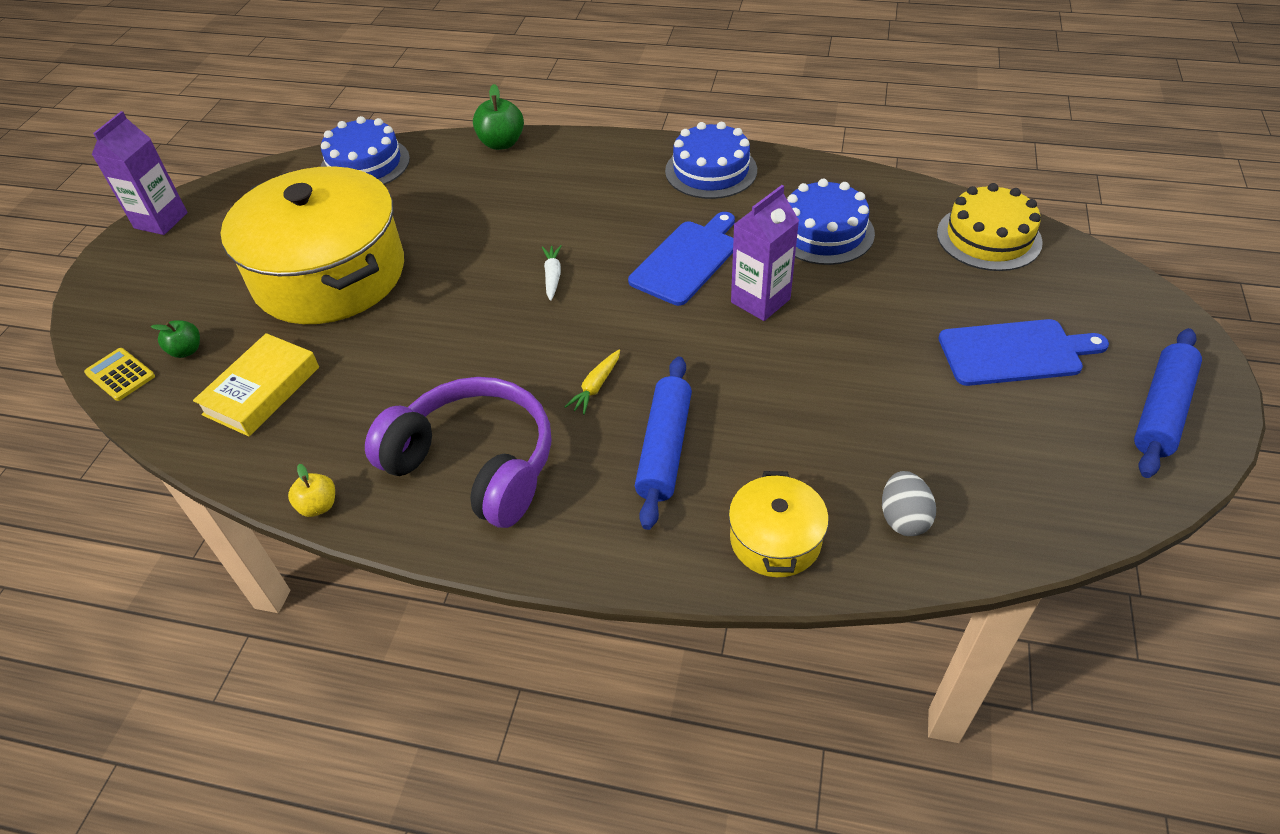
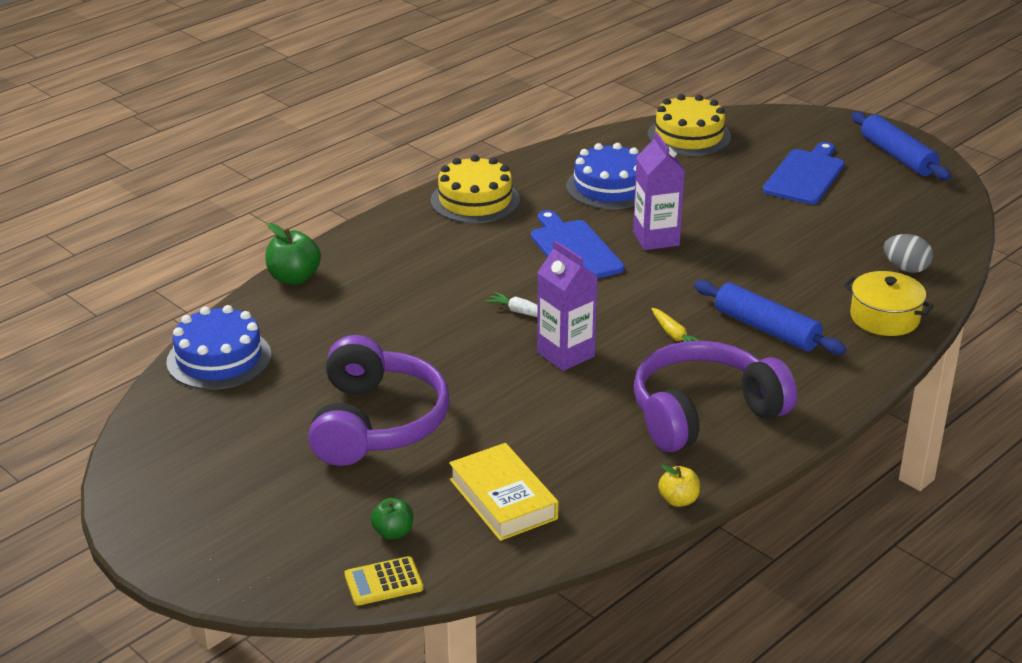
camera: 60 degrees left, 15 degrees down
purple carton [92,111,187,235] -> purple carton moved to [537,240,598,371]
yellow pot [221,166,404,324] -> purple headphones [308,335,450,466]
blue cake [665,122,757,199] -> yellow cake [431,155,520,223]

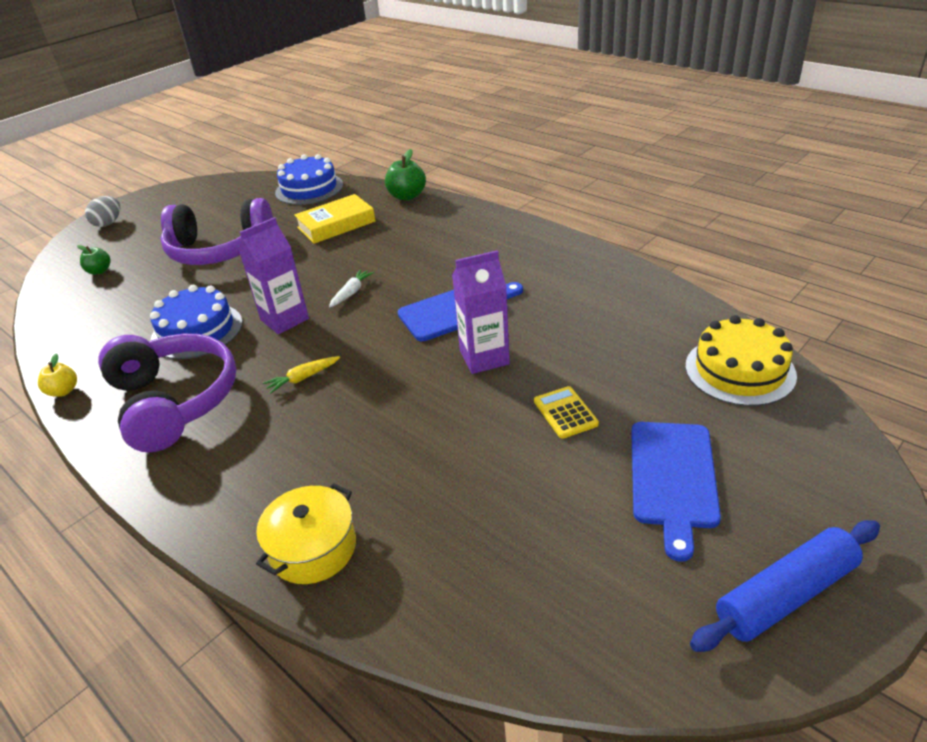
camera: 90 degrees right, 5 degrees up
yellow calculator [344,556,423,606] -> yellow calculator moved to [534,386,599,439]
yellow cake [431,155,520,223] -> none
yellow book [449,443,559,541] -> yellow book moved to [294,194,376,244]
blue cake [566,143,640,209] -> blue cake moved to [150,285,243,359]
blue rolling pin [694,280,846,355] -> none
blue cutting board [763,142,845,204] -> blue cutting board turned 75 degrees clockwise [631,422,721,562]
grey egg [884,234,933,273] -> grey egg moved to [85,196,120,227]

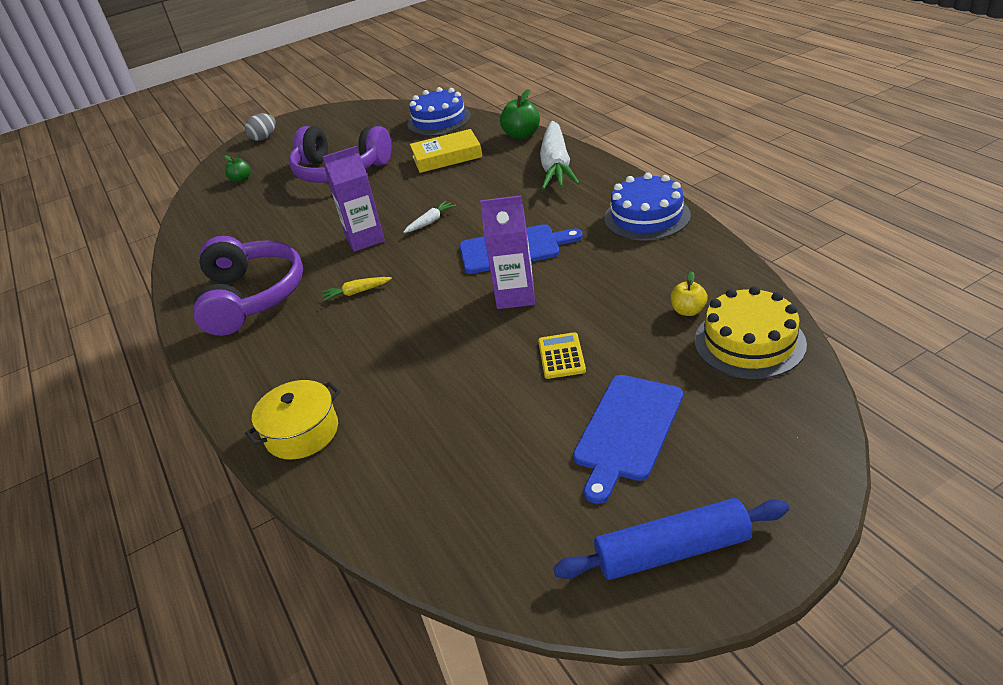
camera: 20 degrees right, 0 degrees up
yellow apple [38,354,77,397] -> yellow apple moved to [671,272,708,316]
blue cake [150,285,243,359] -> blue cake moved to [604,173,691,241]
none -> white carrot [540,121,580,189]

